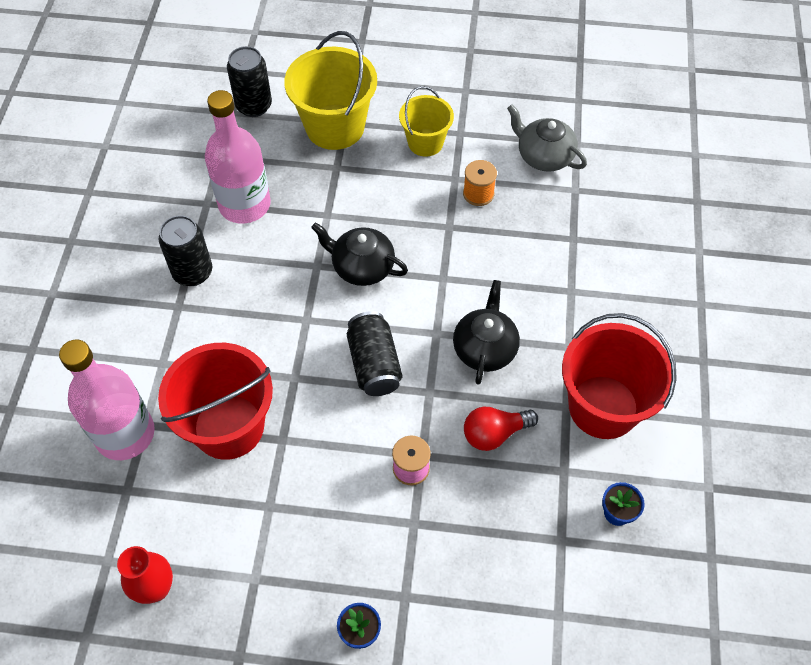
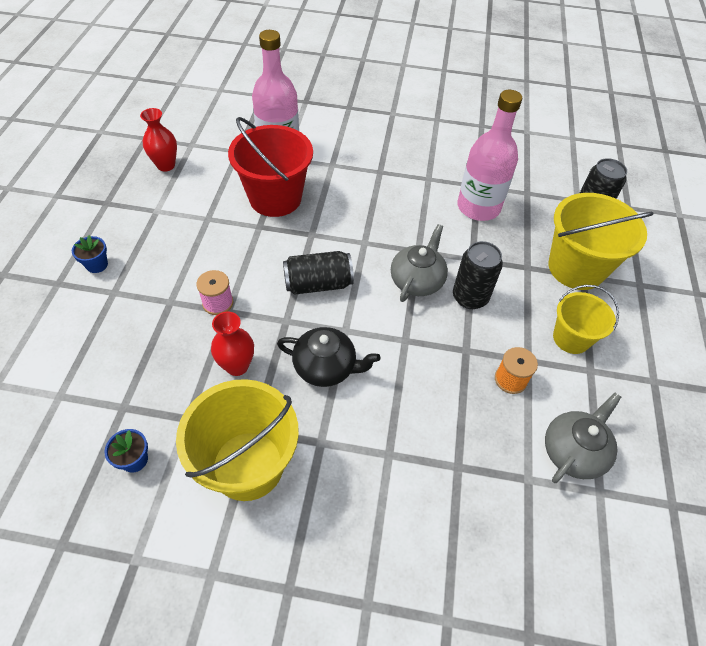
camera: 90 degrees right, 5 degrees down
black can [159,215,212,286] -> black can moved to [453,241,503,309]
black teapot [311,222,408,286] -> grey teapot [391,224,448,302]
red light bulb [464,407,538,451] -> red vase [211,311,254,376]
red bucket [562,313,677,439] -> yellow bucket [176,379,299,501]

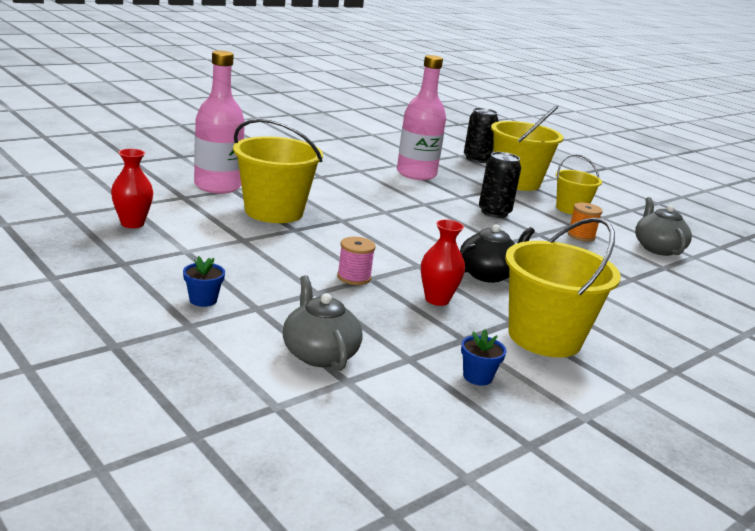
camera: 50 degrees left, 30 degrees down
red bucket [228,117,313,217] -> yellow bucket [233,118,323,223]
black can [283,251,354,295] -> none
grey teapot [391,224,448,302] -> grey teapot moved to [283,275,363,371]

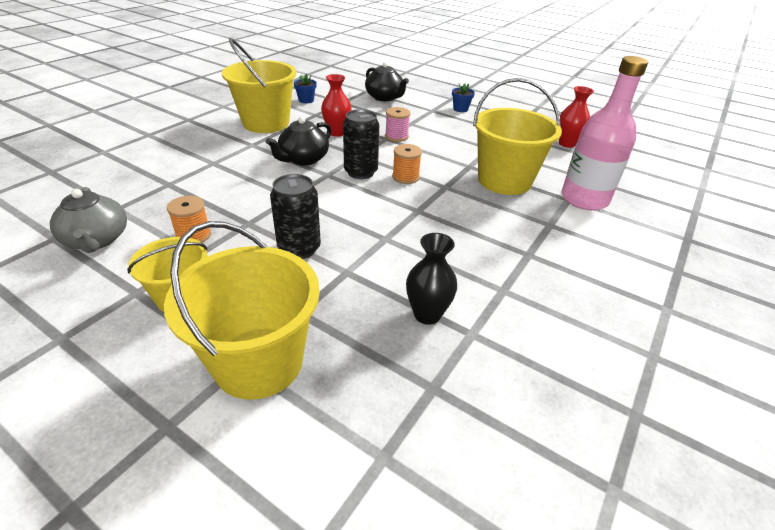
camera: 165 degrees right, 15 degrees up
grey teapot [283,275,363,371] -> black teapot [365,62,409,101]
pink bottle [397,55,446,180] -> black vase [406,233,457,325]
black can [464,108,499,163] -> black can moved to [343,109,379,179]
none -> orange spool [392,144,422,184]

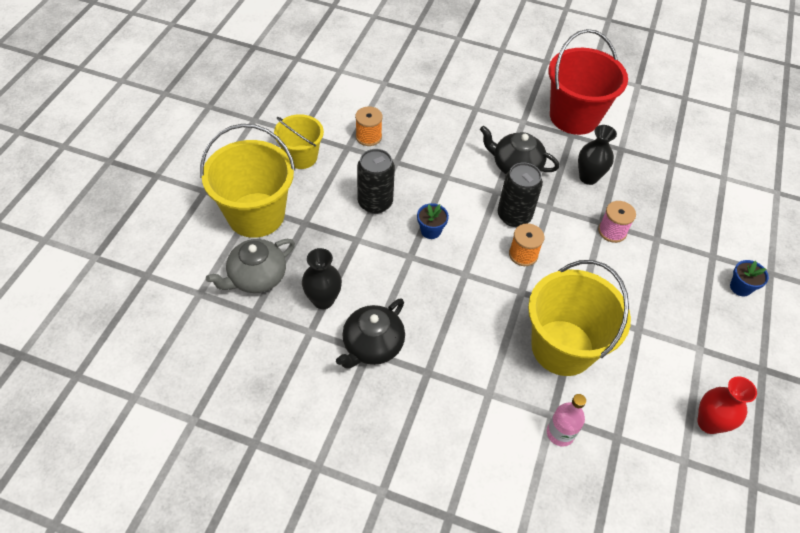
camera: 75 degrees right, 15 degrees up
grey teapot [50,187,127,253] -> grey teapot moved to [206,239,295,293]
yellow bucket [222,38,297,133] -> red bucket [548,29,628,135]
blue flower pot [294,74,317,103] -> blue flower pot moved to [417,203,449,239]
red vase [321,74,352,137] -> black vase [578,125,617,185]
black teapot [365,62,409,101] -> black teapot moved to [336,298,405,369]
pink bottle [561,56,648,210] -> pink bottle [547,394,586,446], size x0.49

